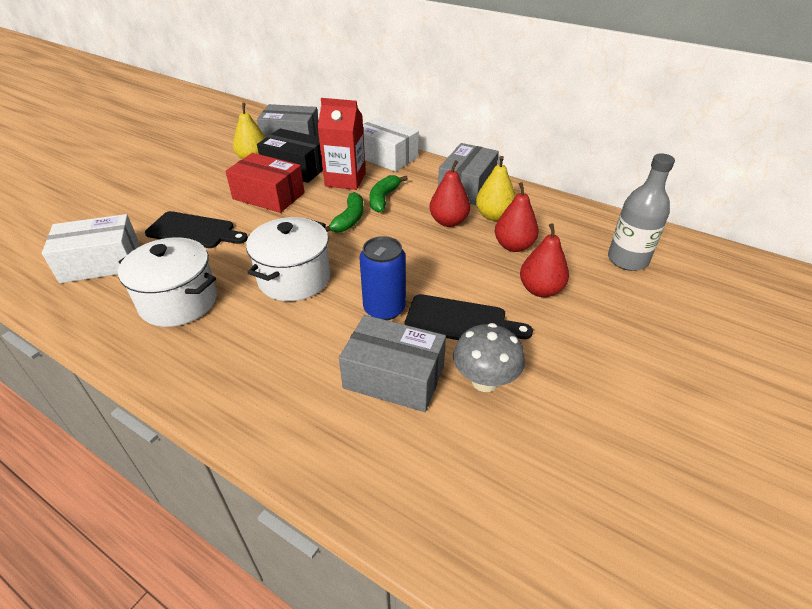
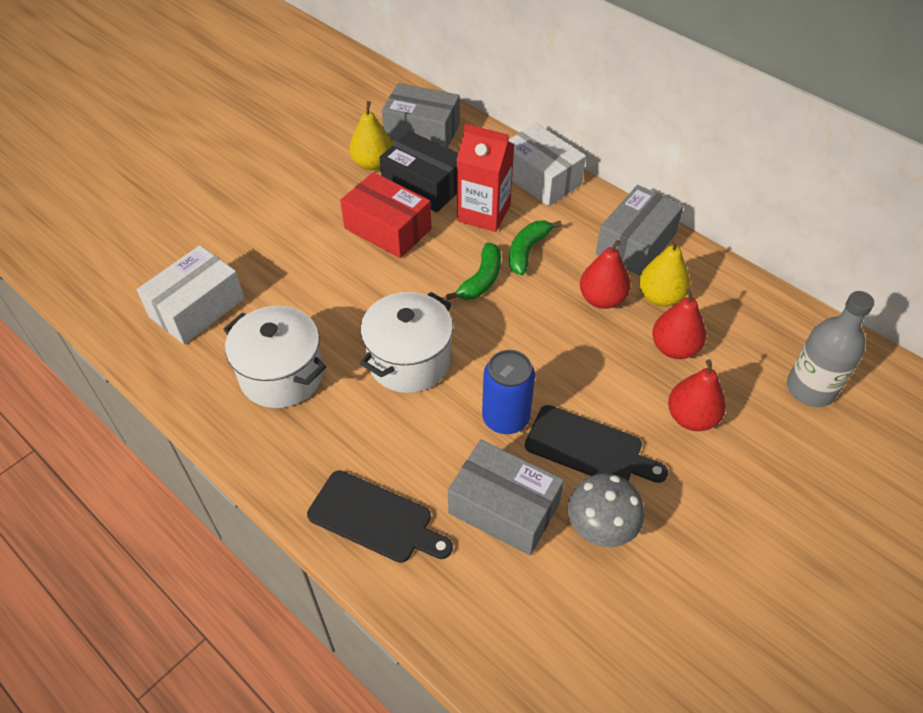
camera: 10 degrees right, 10 degrees up
white box [42,214,140,283] -> white box turned 45 degrees counterclockwise [137,245,244,344]
black cutting board [145,211,248,248] -> black cutting board moved to [307,470,453,563]

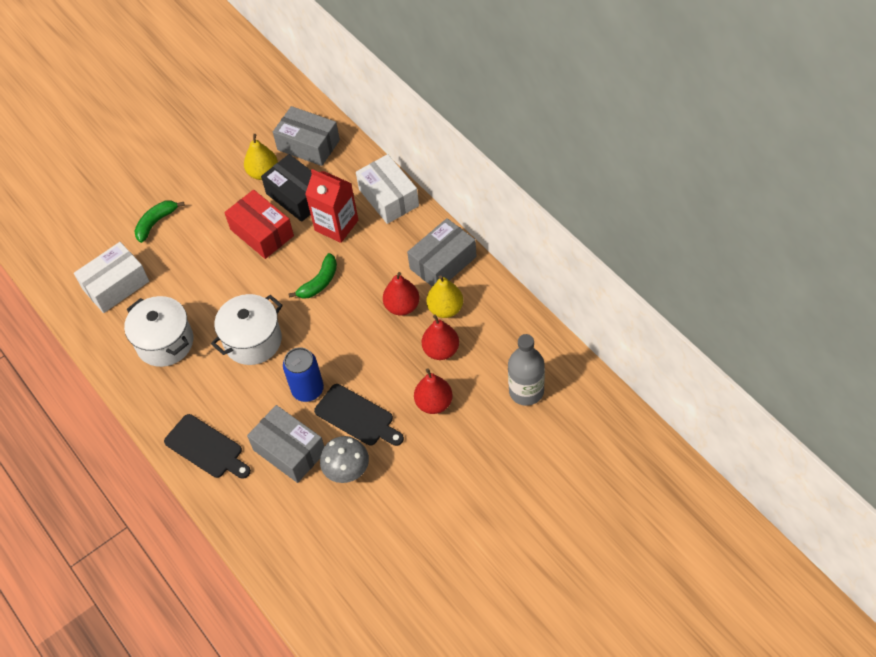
camera: 15 degrees right, 5 degrees up
green banana [509,220,562,275] -> green banana moved to [134,201,185,243]

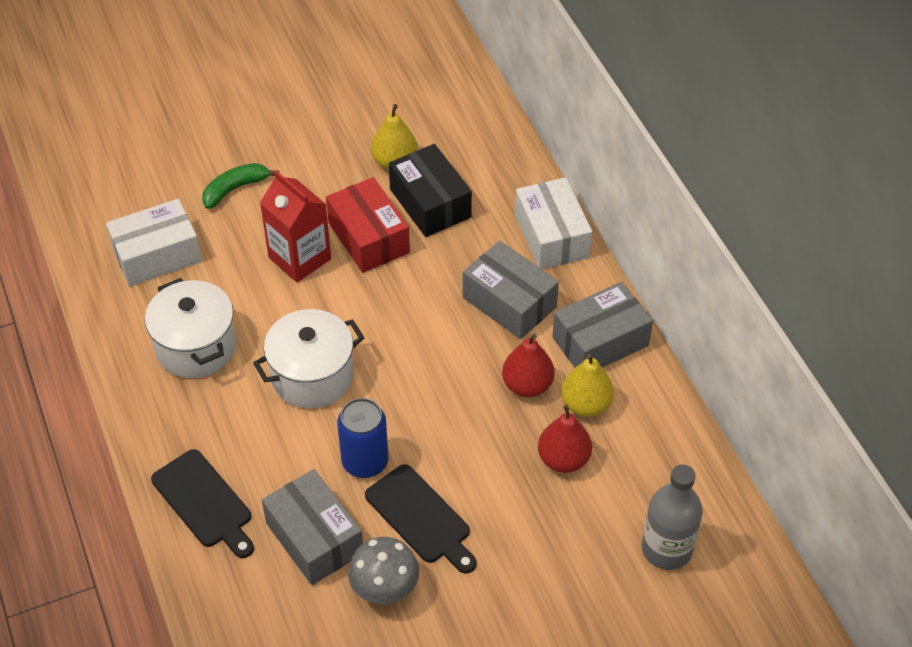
camera: 10 degrees right, 5 degrees down
grey box [273,106,340,166] -> grey box moved to [463,241,559,339]
green banana [288,253,337,299] -> none
red carton [305,169,358,243] -> red carton moved to [260,171,331,282]
red pear [414,368,453,414] -> none

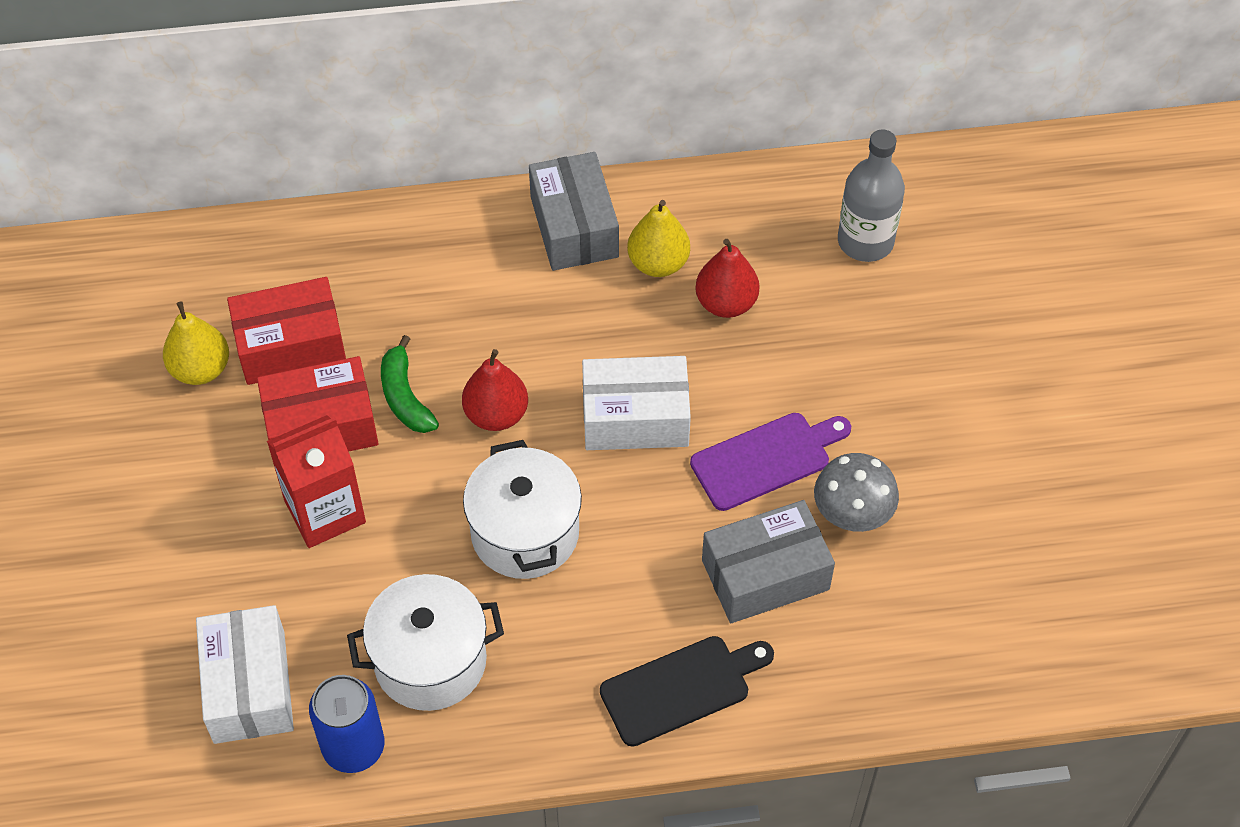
camera: 75 degrees left, 5 degrees up
green banana [202,163,279,209] -> green banana moved to [381,335,439,433]
blue can [337,398,389,478] -> blue can moved to [309,675,385,773]
black cutting board [365,464,476,574] -> purple cutting board [690,413,851,511]
black box [389,144,472,237] -> red box [227,277,346,385]
grey box [463,241,559,339] -> none
red pear [502,334,554,397] -> red pear moved to [462,349,528,431]
white box [515,177,593,269] -> white box moved to [582,356,691,450]

